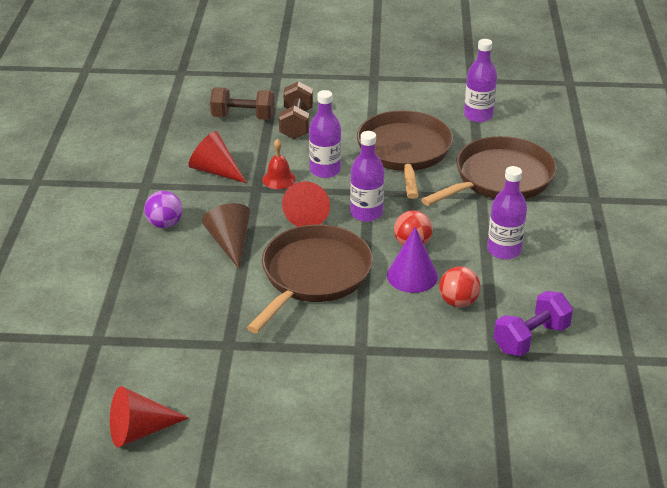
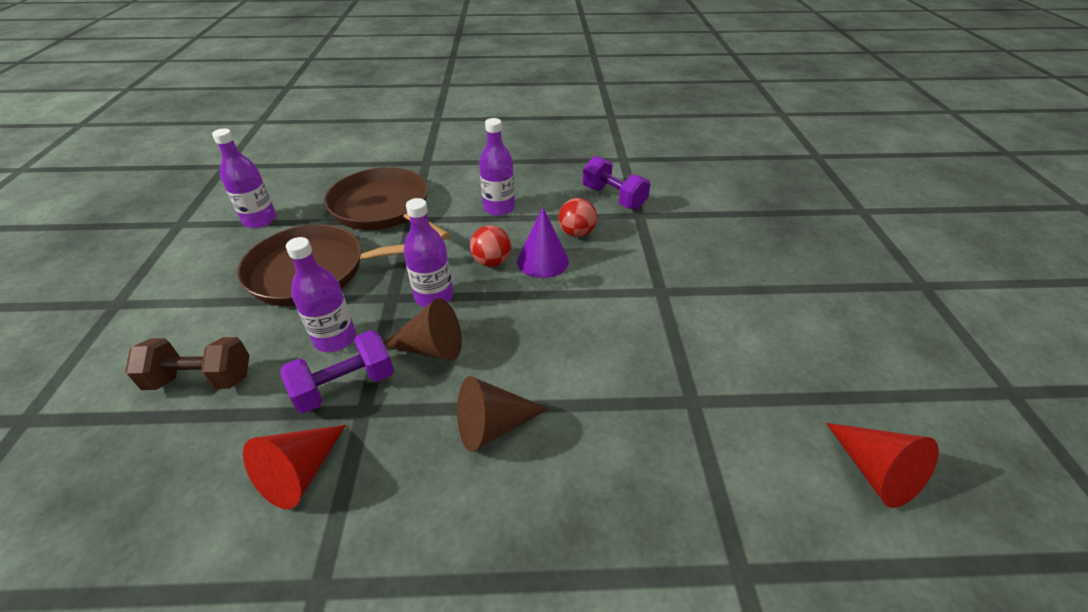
camera: 95 degrees left, 5 degrees up
purple ball [144,191,182,228] -> none
brown dumbbell [210,87,275,120] -> none
brown pan [247,224,373,333] -> none
red bell [262,139,296,189] -> purple dumbbell [280,330,394,413]
red cone [282,181,330,227] -> brown cone [384,298,462,361]

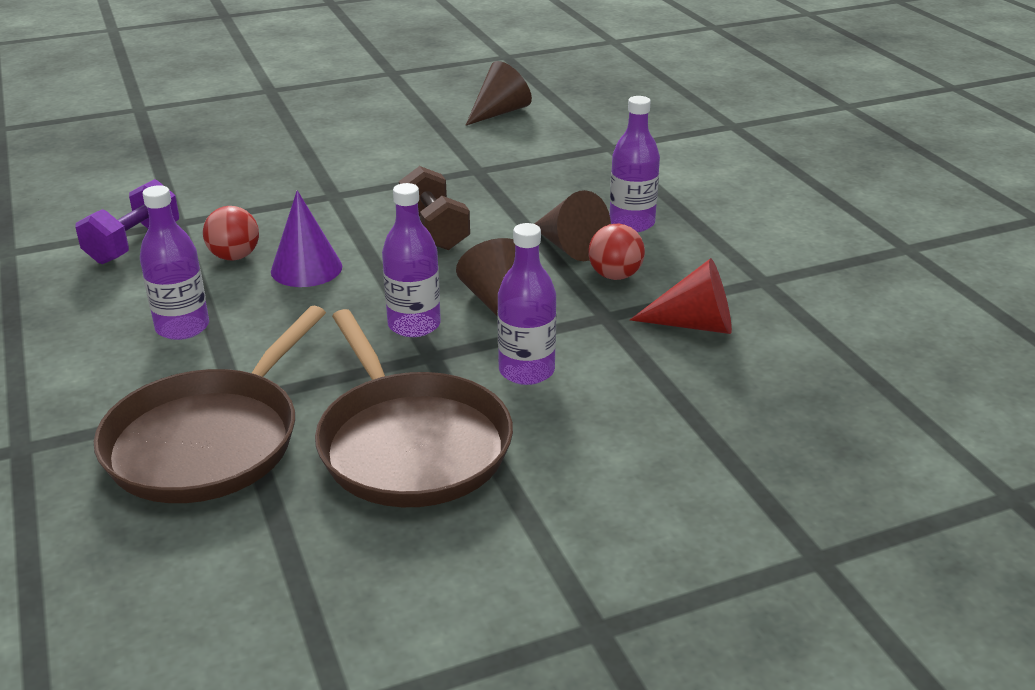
camera: 110 degrees left, 10 degrees down
brown dumbbell [125,337,249,390] -> brown dumbbell moved to [399,166,470,250]
purple bottle [212,128,276,228] -> purple bottle moved to [610,96,660,232]
purple dumbbell [280,330,394,413] -> none
red ball [470,225,511,267] -> red ball moved to [588,224,645,280]
red cone [826,423,939,508] -> brown cone [465,61,532,126]

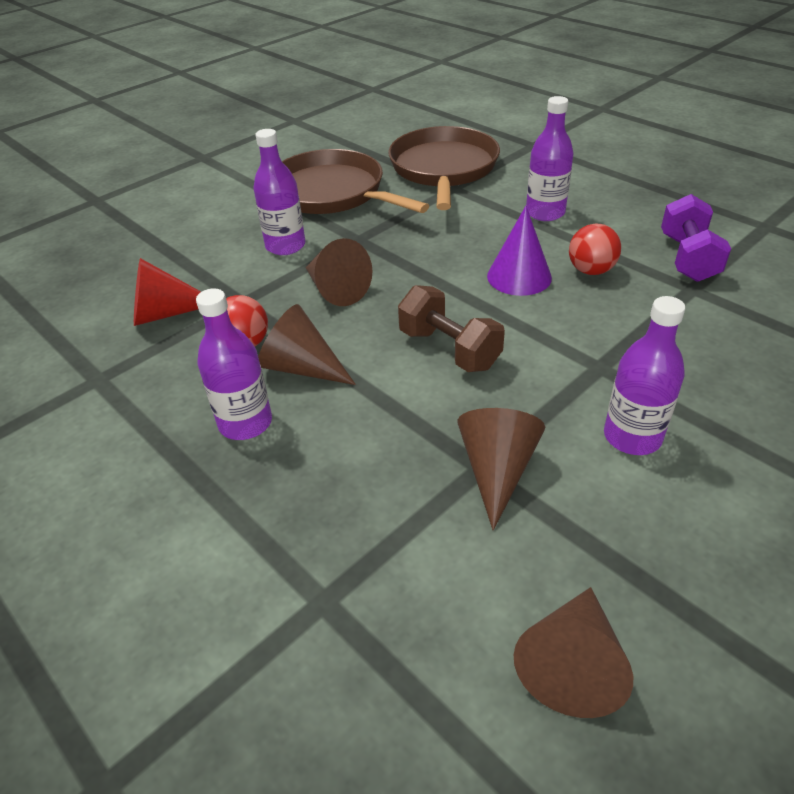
camera: 160 degrees right, 10 degrees up
purple bottle [382,183,441,337] -> purple bottle moved to [604,296,685,455]
none -> brown cone [457,408,545,531]

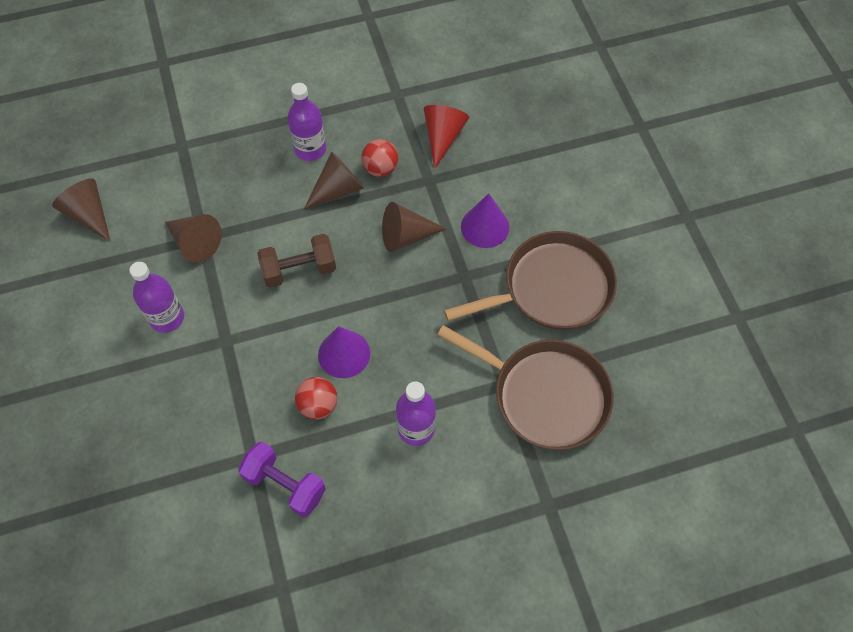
camera: 115 degrees right, 20 degrees up
purple bottle [253,129,305,255] -> purple cone [461,194,509,248]

